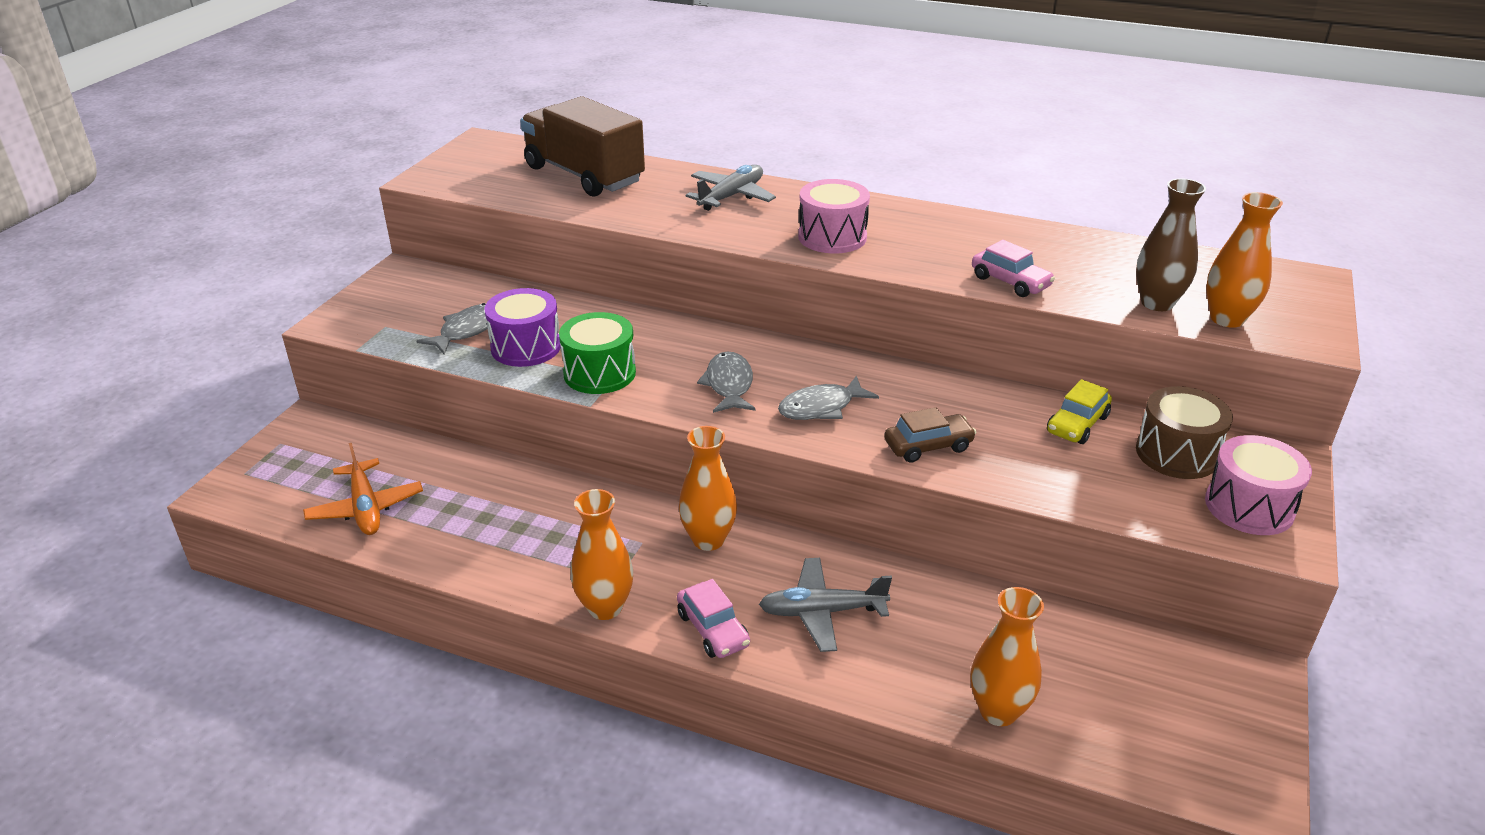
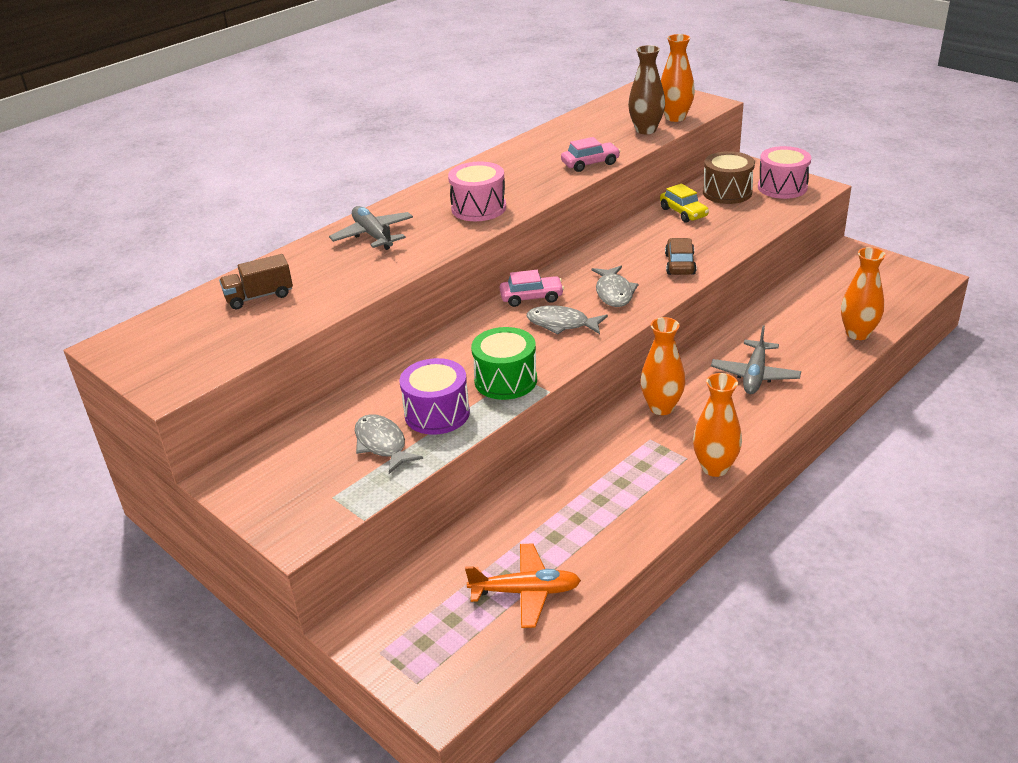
camera: 65 degrees left, 0 degrees up
brown truck [520,96,645,197] -> brown truck [219,254,293,309], size x0.50
pink car [677,579,750,658] -> pink car moved to [500,270,564,307]

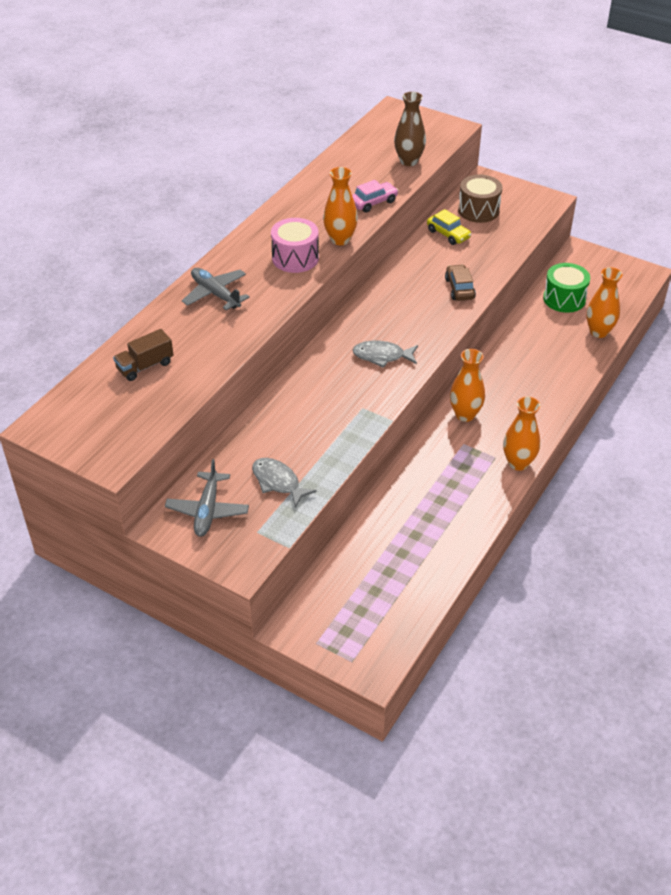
camera: 15 degrees left, 10 degrees up
purple drum [399,358,470,435] -> none
orange plane [465,543,581,628] -> none
green drum [471,327,537,400] -> green drum moved to [543,263,590,313]
pink car [500,270,564,307] -> none
grey fish [592,266,638,307] -> none
orange vase [661,34,695,122] -> orange vase moved to [323,167,358,245]
grey plane [711,325,801,394] -> grey plane moved to [165,459,249,537]
pink drum [758,146,811,199] -> none

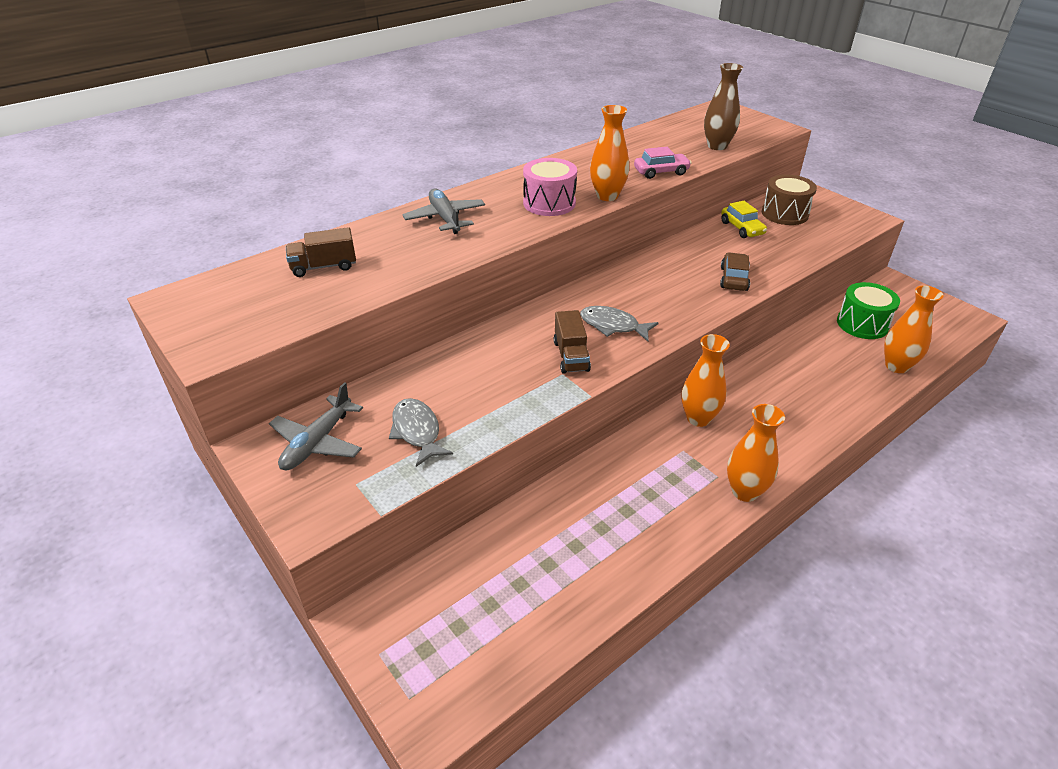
camera: 20 degrees right, 5 degrees down
none -> brown truck [554,310,591,374]

